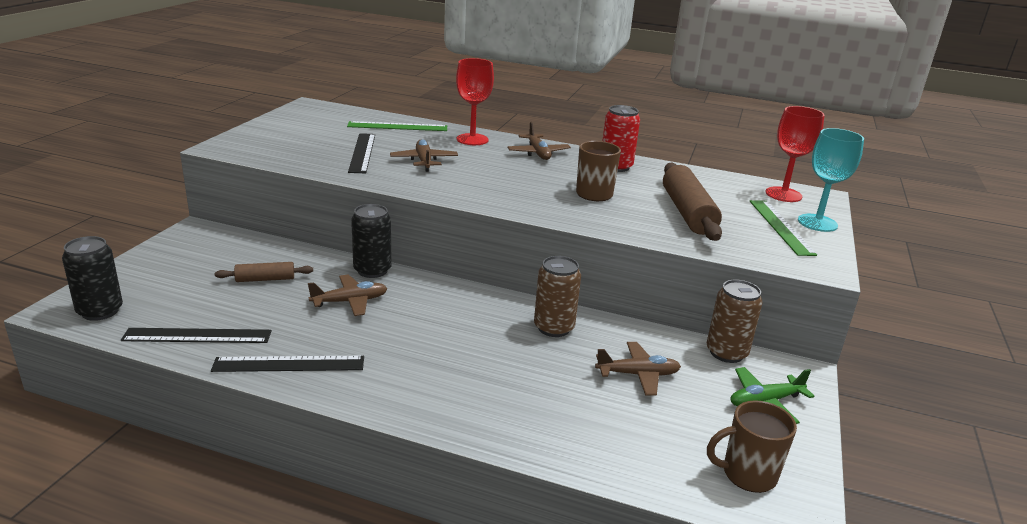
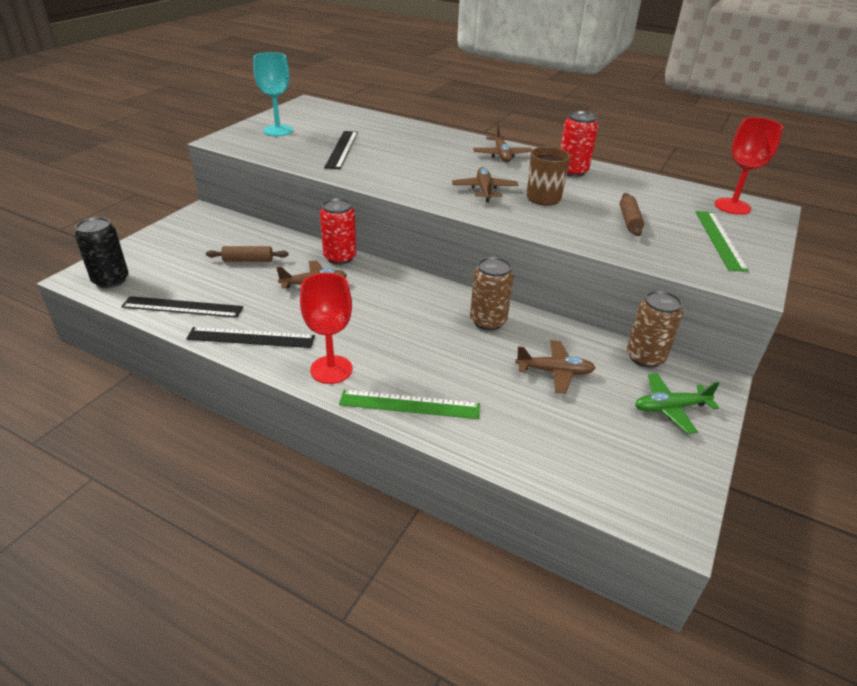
camera: 10 degrees right, 10 degrees up
green ruler [347,121,447,131] -> green ruler moved to [339,390,480,419]
black can [351,204,392,278] -> red can [320,198,356,265]
brown plane [390,139,458,172] -> brown plane moved to [452,167,518,202]
red goblet [456,58,494,145] -> red goblet moved to [300,273,352,384]
brown rolling pin [663,162,722,241] -> brown rolling pin [620,193,644,236], size x0.53
brown mug [707,400,797,493] -> none
turquoise goblet [798,128,864,232] -> turquoise goblet moved to [253,52,293,136]

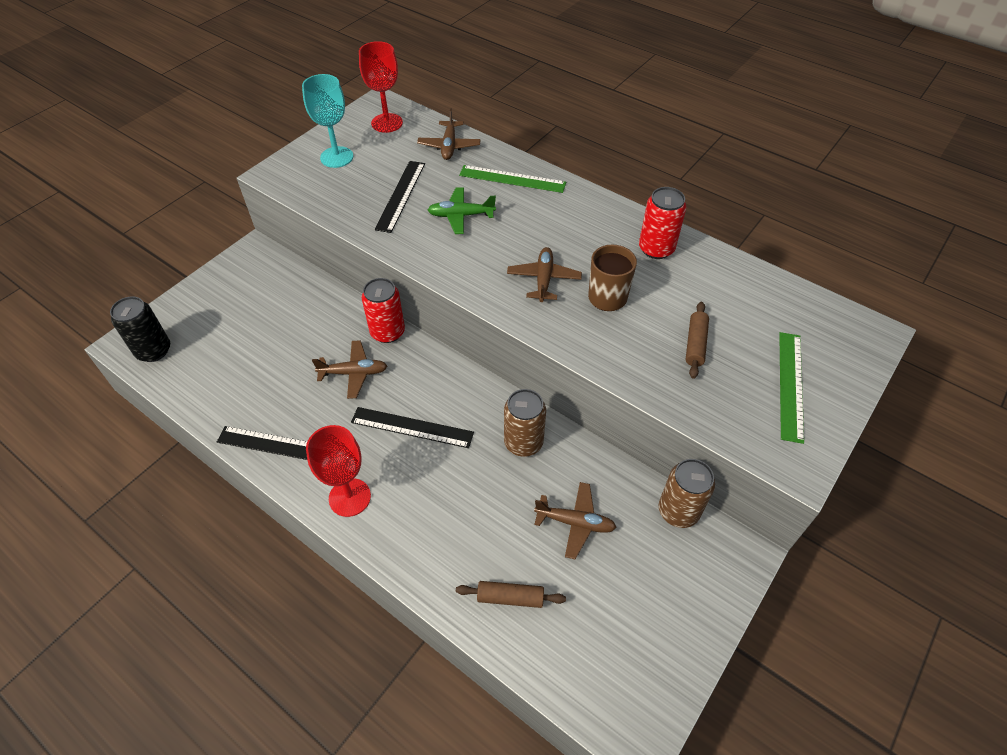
camera: 10 degrees right, 15 degrees up
black ruler [121,296,243,318] -> black ruler moved to [351,407,474,448]
brown rolling pin [206,246,288,262] -> brown rolling pin moved to [456,581,566,608]
green ruler [339,390,480,419] -> green ruler moved to [459,165,566,193]
brown plane [473,124,532,162] -> brown plane moved to [417,108,481,160]
green plane [635,373,720,434] -> green plane moved to [428,187,496,234]
red goblet [715,117,783,215] -> red goblet moved to [359,41,403,133]

